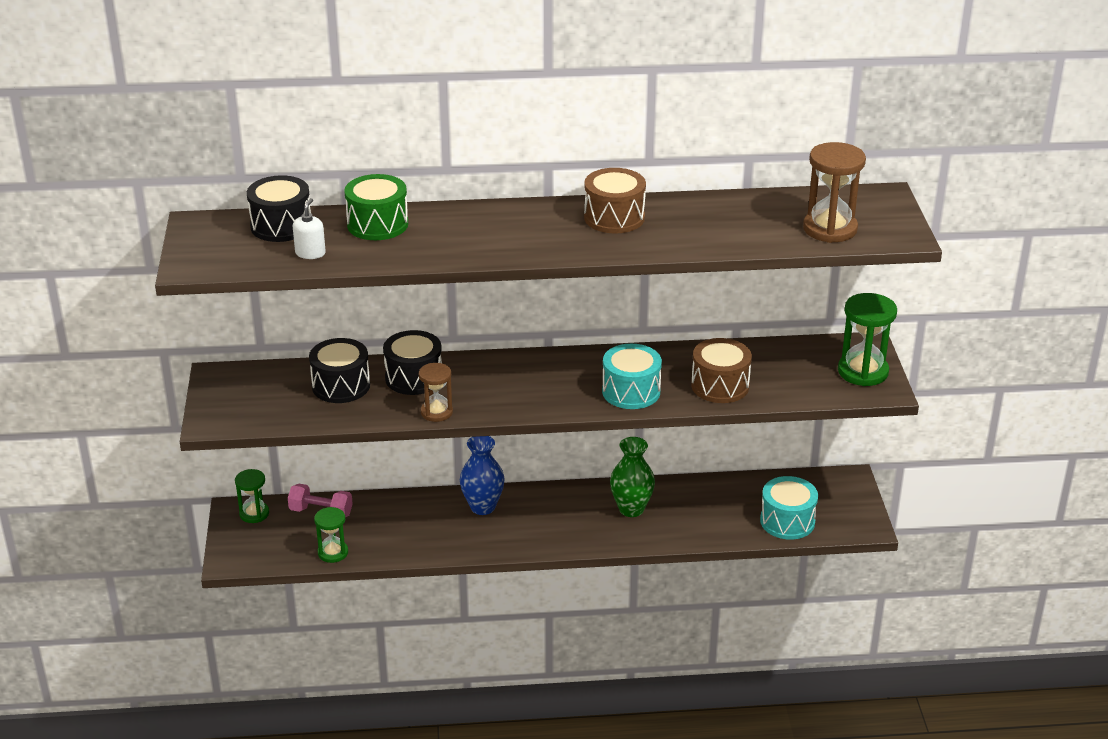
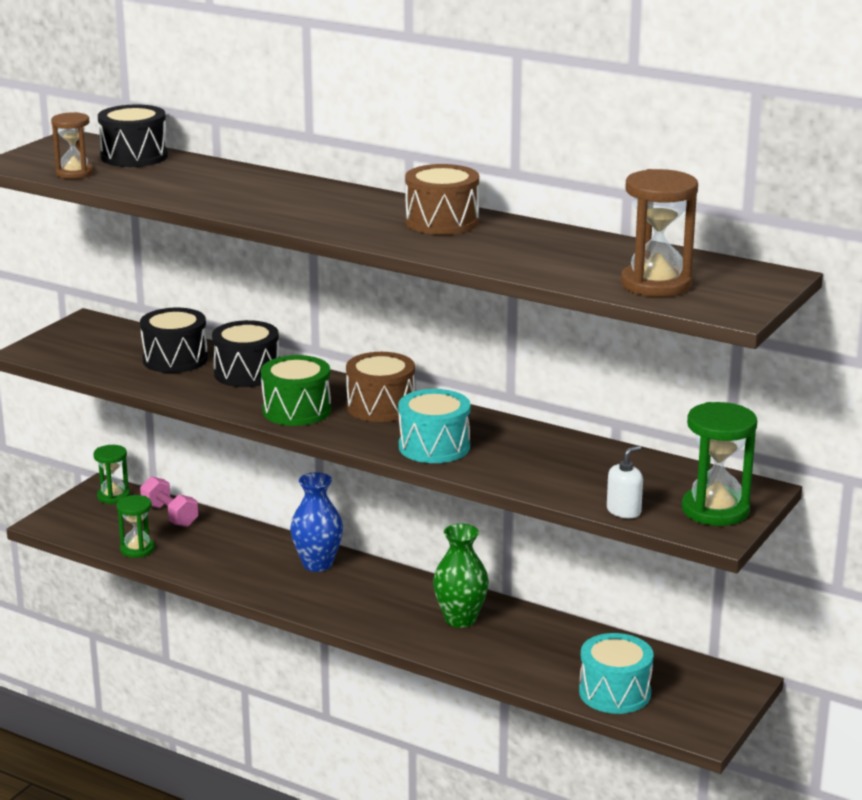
camera: 35 degrees right, 10 degrees down
white soap dispenser [293,198,326,259] -> white soap dispenser moved to [607,446,643,518]
green drum [344,174,408,240] -> green drum moved to [261,355,331,426]
brown hourglass [419,363,453,422] -> brown hourglass moved to [51,112,94,179]
brown drum [691,338,752,403] -> brown drum moved to [346,352,415,422]

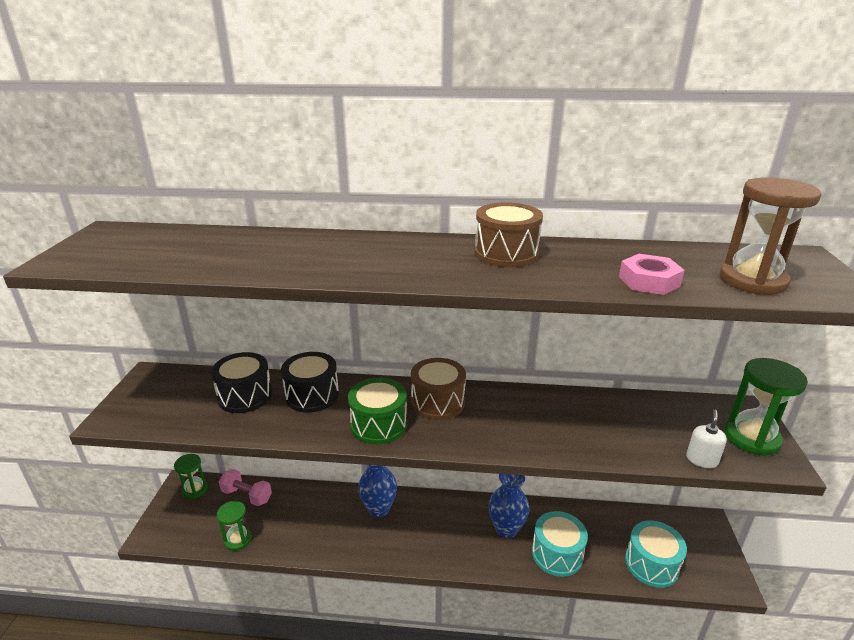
camera: 25 degrees left, 5 degrees up
brown hourglass [51,112,94,179] -> none
black drum [98,105,168,167] -> none
turquoise drum [398,389,471,463] -> turquoise drum moved to [532,511,588,577]
green vase [433,524,489,628] -> blue vase [488,474,529,538]
none -> pink nut [619,254,685,295]

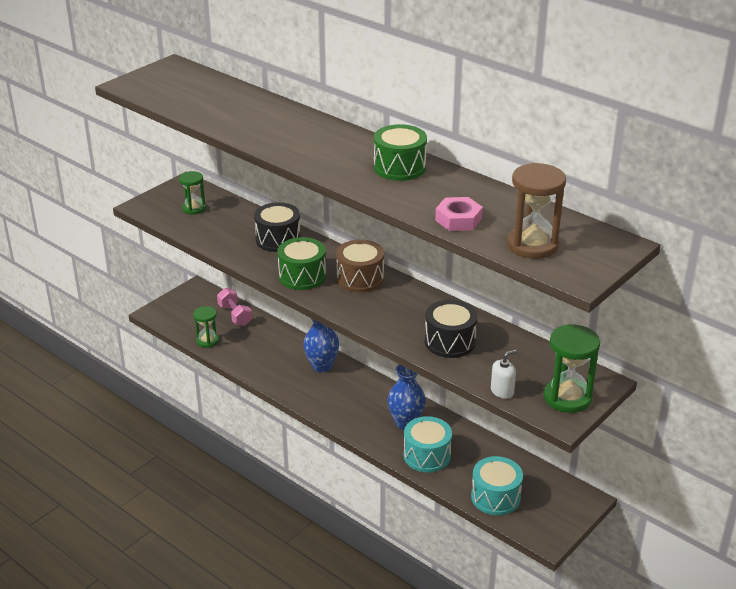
camera: 35 degrees right, 5 degrees up
green hourglass [174,454,208,499] -> green hourglass moved to [179,171,206,215]
black drum [211,352,272,413] -> black drum moved to [425,300,478,358]
brown drum [475,202,543,267] -> green drum [374,124,427,181]

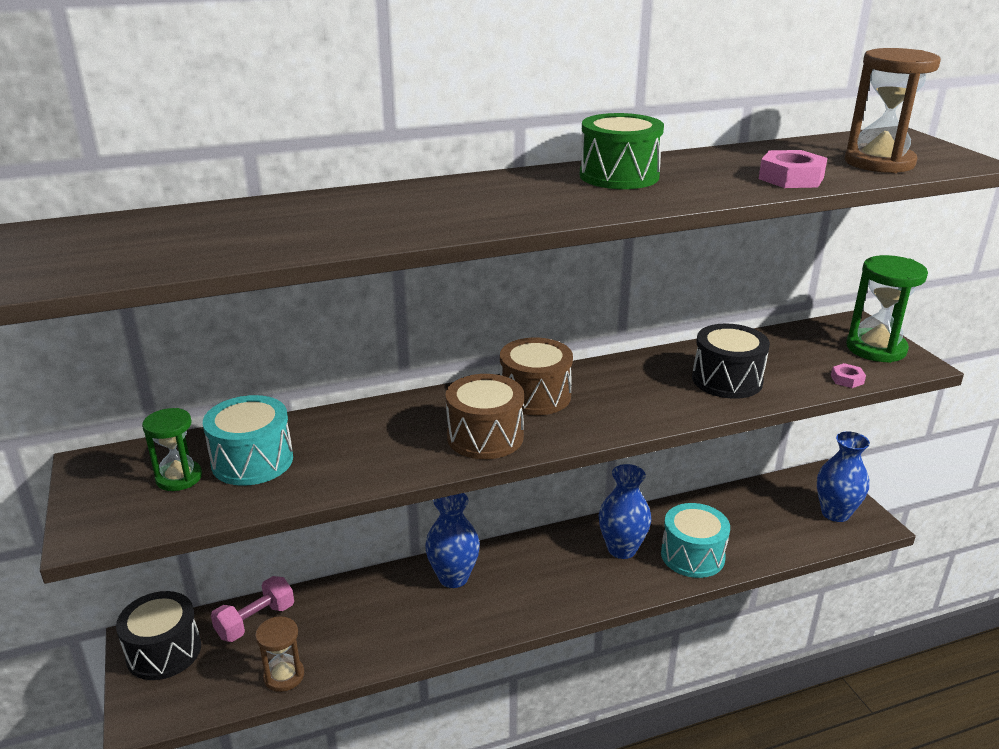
camera: 60 degrees left, 5 degrees down
green hourglass [193,306,219,348] -> brown hourglass [255,616,304,692]
pink dumbbell [217,288,252,326] -> pink dumbbell turned 45 degrees counterclockwise [211,576,294,642]
black drum [254,202,301,252] -> black drum moved to [116,591,201,680]
green drum [277,237,326,290] -> brown drum [446,374,524,459]
turquoise drum [471,456,523,515] -> turquoise drum moved to [203,395,293,486]
white soap dispenser [491,350,517,399] -> pink nut [831,363,866,388]
none -> blue vase [817,431,870,522]

